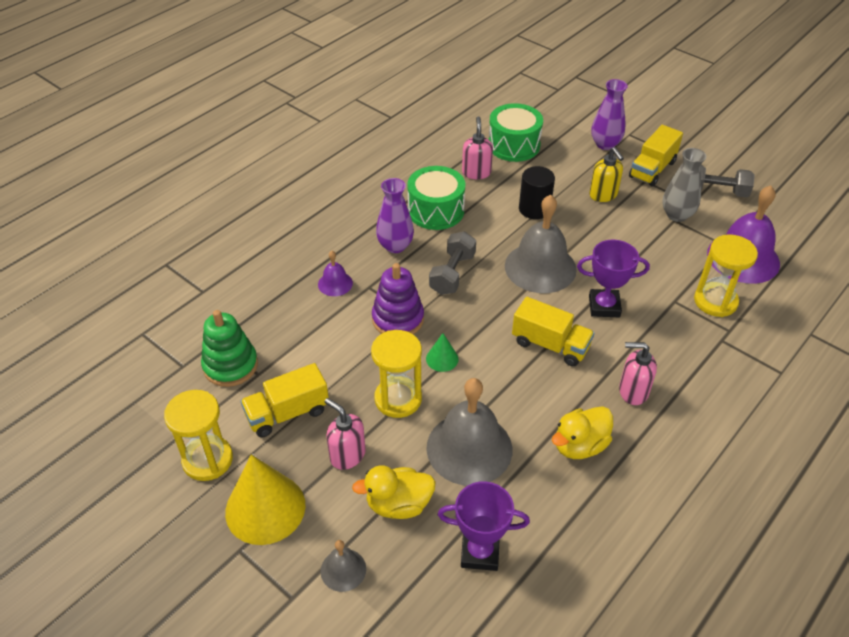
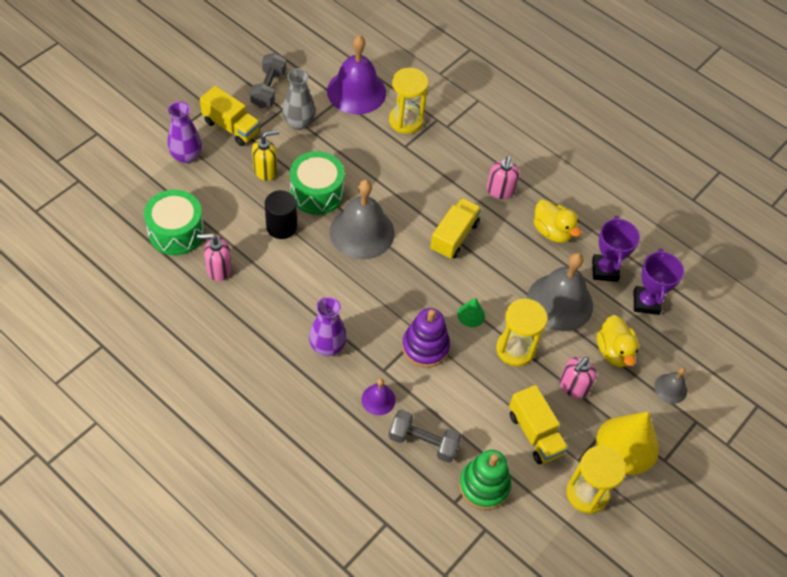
camera: 95 degrees left, 10 degrees up
green drum [407,166,465,230] -> green drum moved to [290,151,345,215]
grey dumbbell [429,231,476,295] -> grey dumbbell moved to [388,410,462,463]
purple trophy [577,240,650,317] -> purple trophy moved to [592,216,640,282]

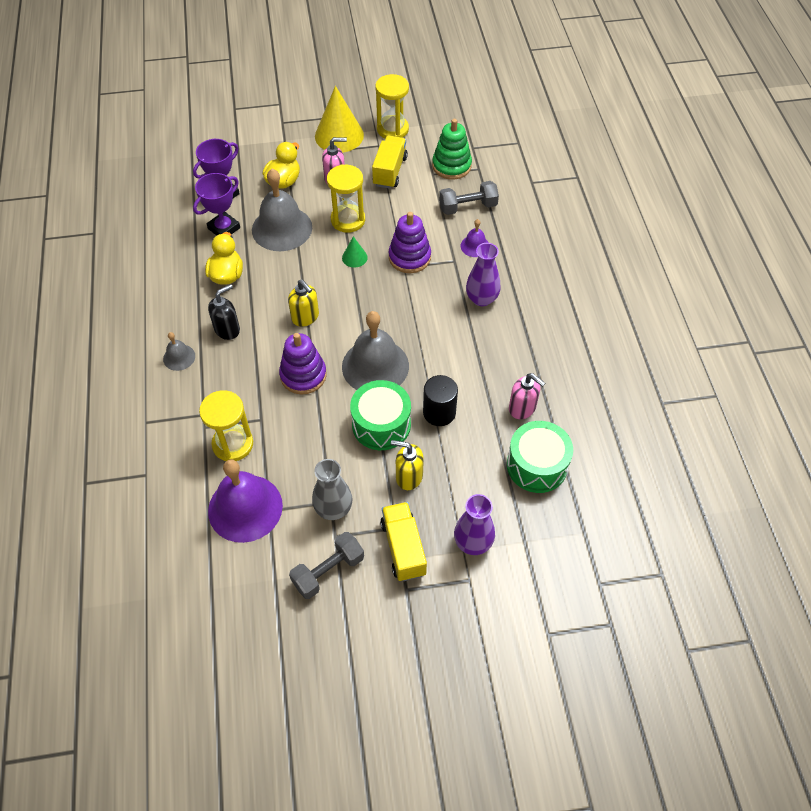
camera: 135 degrees left, 0 degrees up
grey dumbbell [388,410,462,463] -> grey dumbbell turned 75 degrees counterclockwise [439,181,499,215]
yellow truck [430,198,481,259] -> yellow soap dispenser [288,280,319,327]
pink soap dispenser [487,156,519,199] -> black soap dispenser [208,284,240,340]
grey bell [654,367,687,404] -> grey bell moved to [163,332,195,371]
none -> purple stacking toy [279,333,327,394]

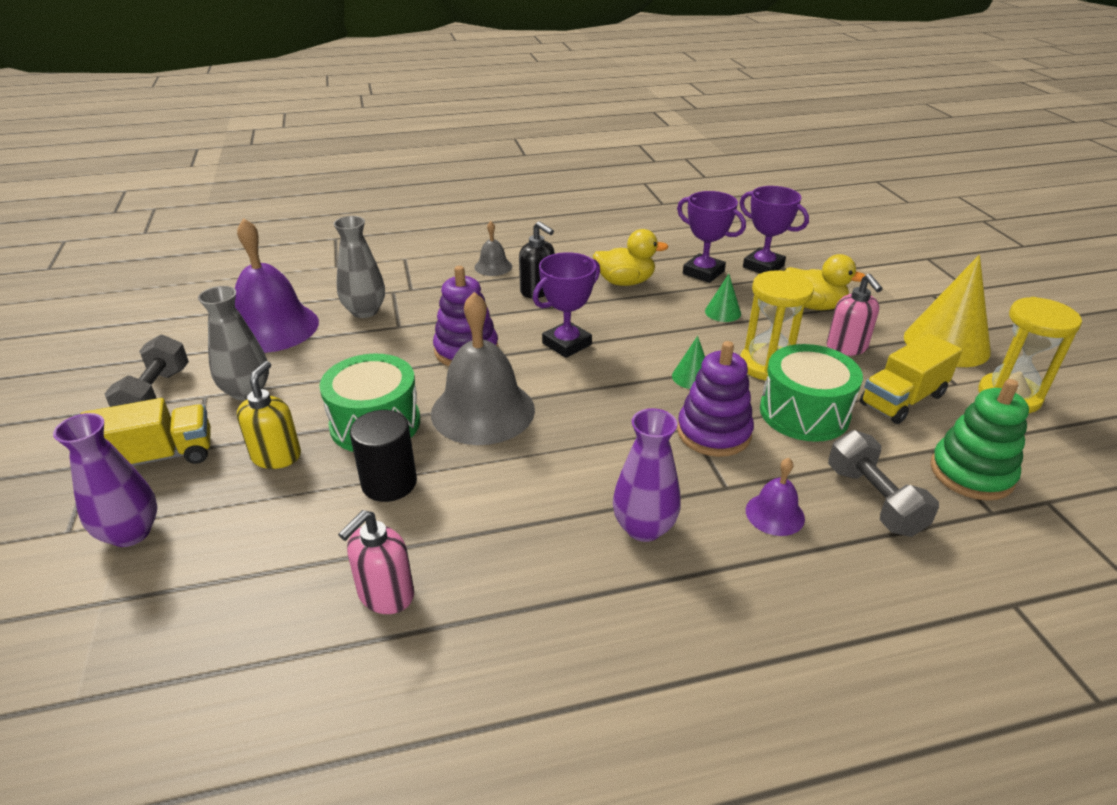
camera: 85 degrees right, 20 degrees down
yellow hourglass [199,390,253,461] -> grey vase [334,216,385,318]
grey bell [252,169,312,251] -> green cone [705,274,741,322]
yellow soap dispenser [288,280,319,327] -> purple trophy [533,252,600,358]
grey dumbbell [289,532,364,599] -> grey dumbbell turned 45 degrees clockwise [104,334,189,407]
yellow truck [372,136,408,189] -> yellow truck turned 135 degrees clockwise [860,333,962,424]
green drum [507,421,573,493] -> green drum moved to [760,344,863,442]

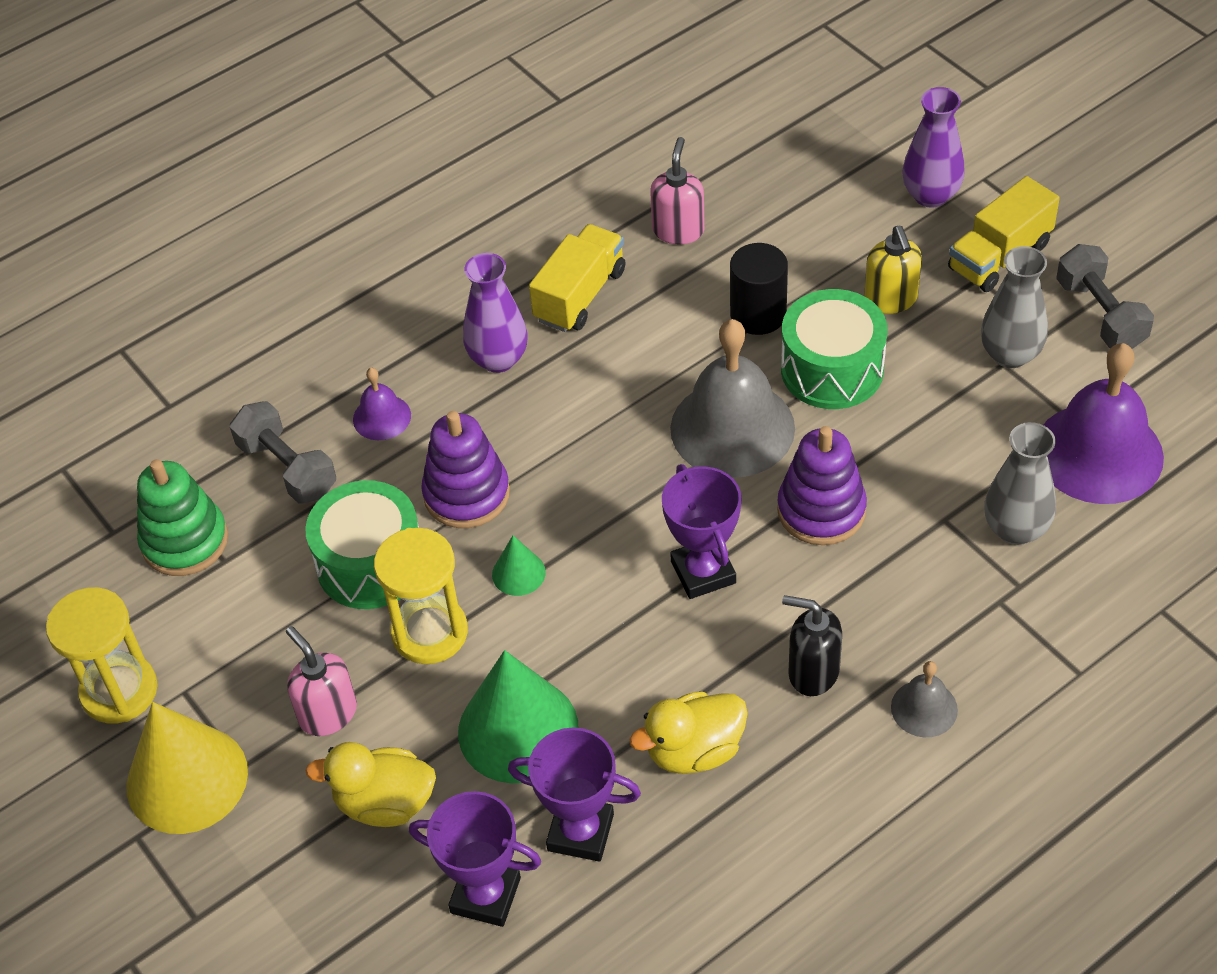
camera: 160 degrees right, 15 degrees up
purple trophy [533,252,600,358] -> purple trophy turned 45 degrees counterclockwise [662,464,741,599]
green cone [705,274,741,322] -> green cone [458,650,578,783], size x2.13
yellow truck [860,333,962,424] -> yellow truck moved to [529,224,626,332]

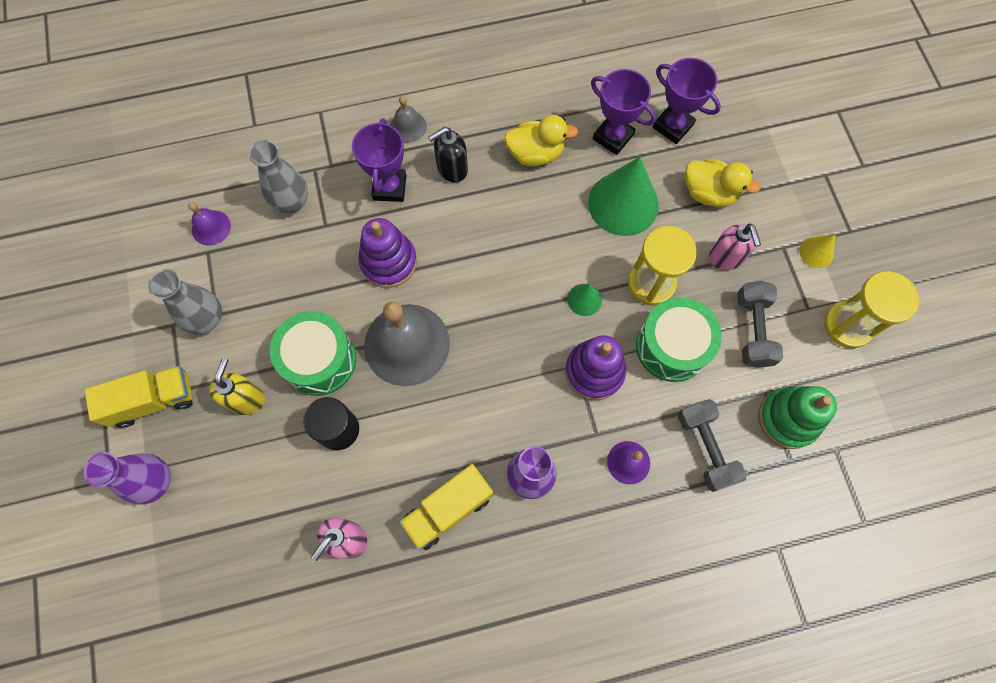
camera: 160 degrees left, 20 degrees up
yellow cone [126,702,248,834] -> yellow cone [799,234,836,268], size x0.47
purple trophy [662,464,741,599] -> purple trophy moved to [352,118,406,202]
black soap dispenser [782,595,842,696] -> black soap dispenser turned 105 degrees clockwise [428,127,468,183]
purple bell [1043,343,1164,504] -> purple bell [188,202,231,246], size x0.48
grey dumbbell [1056,244,1154,349] -> grey dumbbell moved to [737,281,783,368]

